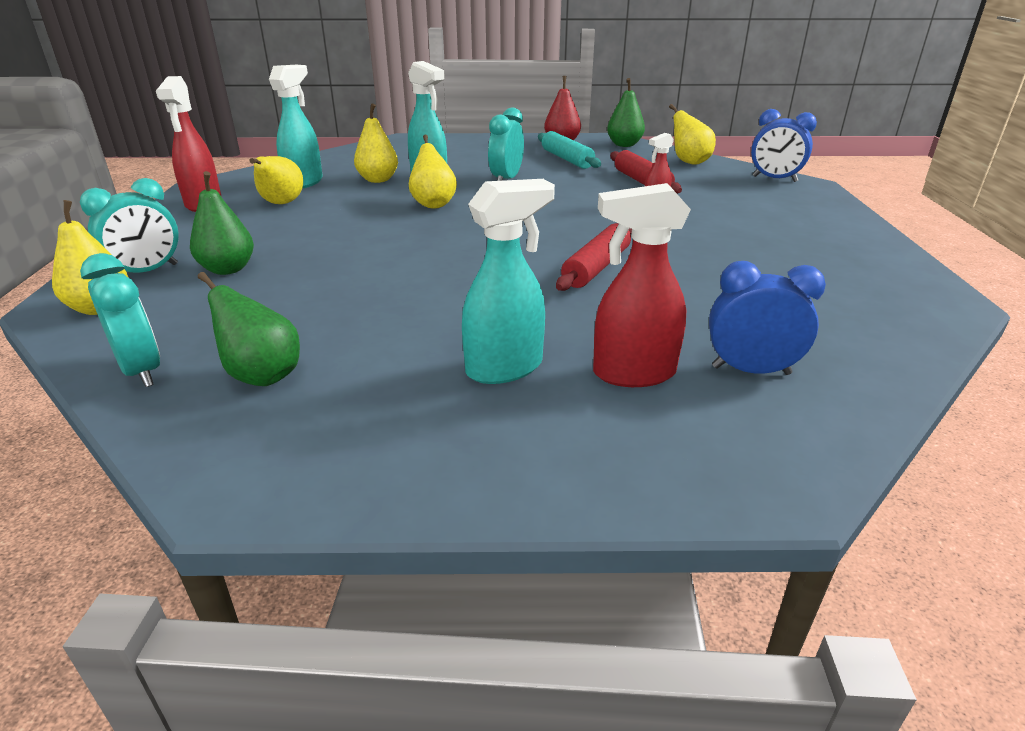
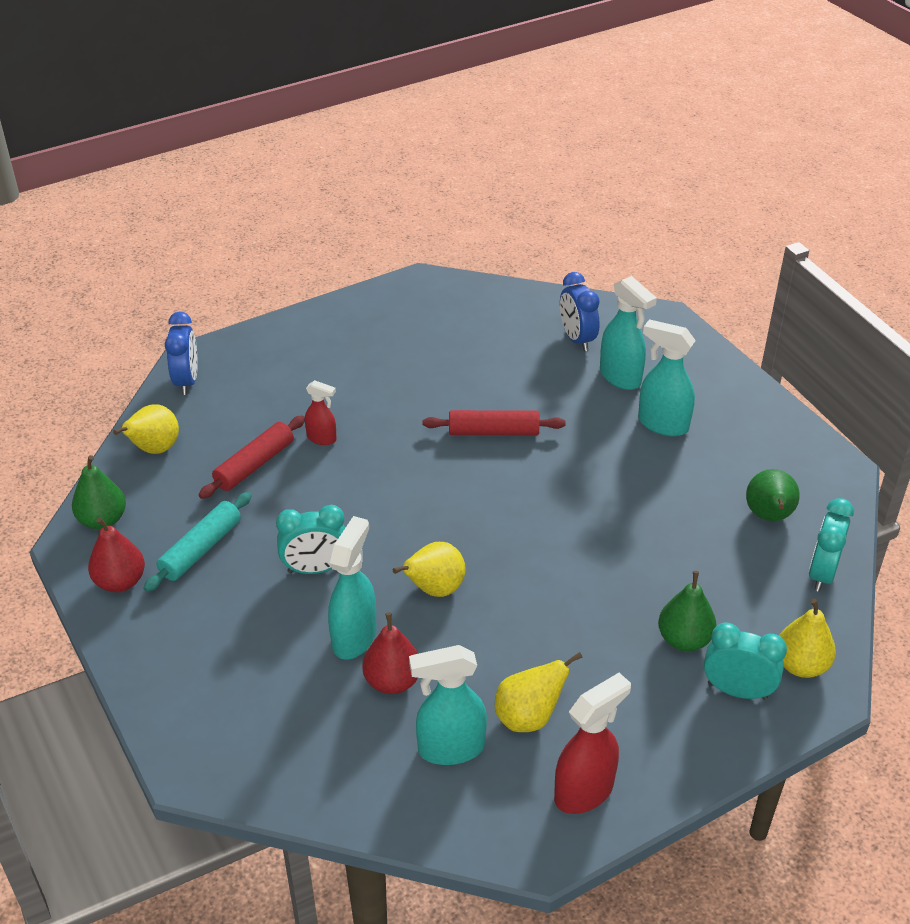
camera: 120 degrees left, 10 degrees up
yellow pear [354,103,398,183] -> red pear [362,612,418,694]
red spray bottle [593,183,691,387] -> turquoise spray bottle [600,276,657,390]

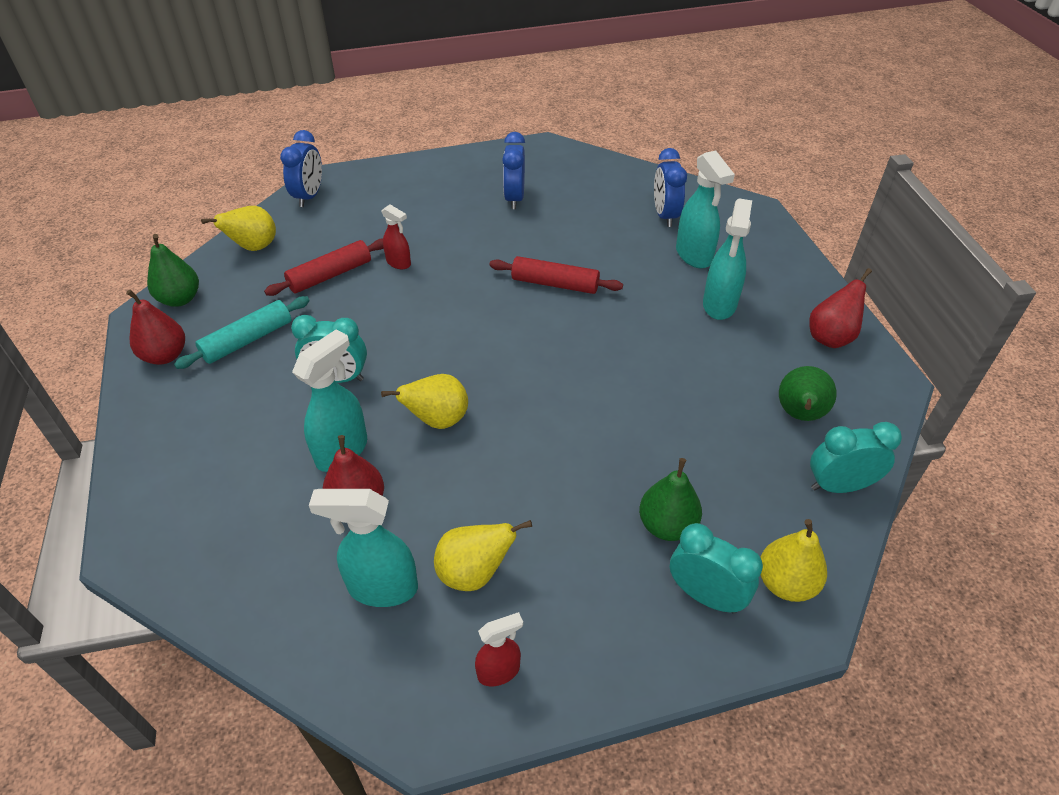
camera: 15 degrees right, 5 degrees up
red spray bottle [554,673,631,814] -> red spray bottle [475,612,523,686], size x0.58
turquoise spray bottle [638,319,696,437] -> turquoise spray bottle turned 120 degrees counterclockwise [703,199,752,320]
turquoise clock [809,498,854,592] -> turquoise clock turned 45 degrees clockwise [810,422,902,493]
none -> blue clock [502,132,525,209]
none -> red pear [809,268,872,348]

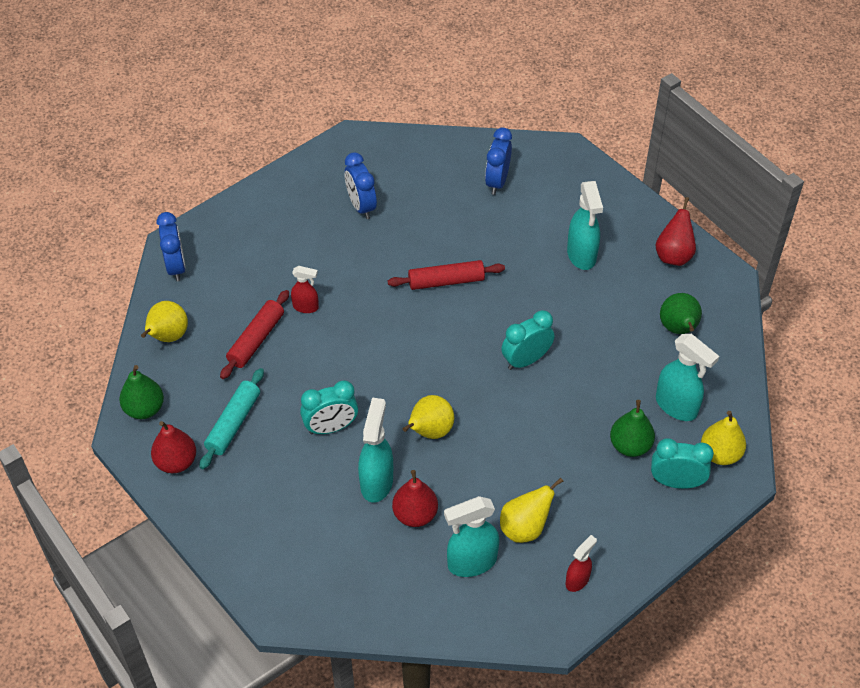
camera: 25 degrees left, 5 degrees up
blue clock [654,148,687,227] -> blue clock turned 45 degrees clockwise [485,128,512,195]
turquoise spray bottle [676,151,735,268] -> turquoise spray bottle moved to [656,334,719,421]
turquoise clock [810,422,902,493] -> turquoise clock moved to [501,310,554,370]

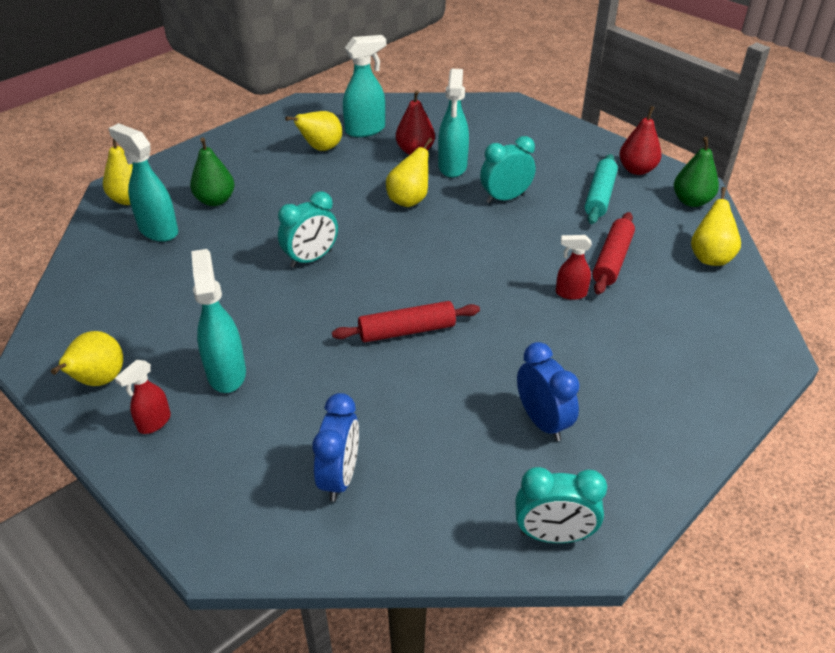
camera: 175 degrees right, 10 degrees down
blue clock [157,212,186,281] -> none
red spray bottle [565,535,597,592] -> red spray bottle moved to [115,360,171,434]
turquoise clock [651,438,714,489] -> turquoise clock moved to [515,467,607,543]
red pear [656,197,696,266] -> yellow pear [51,331,123,386]
green pear [660,293,702,334] -> none

